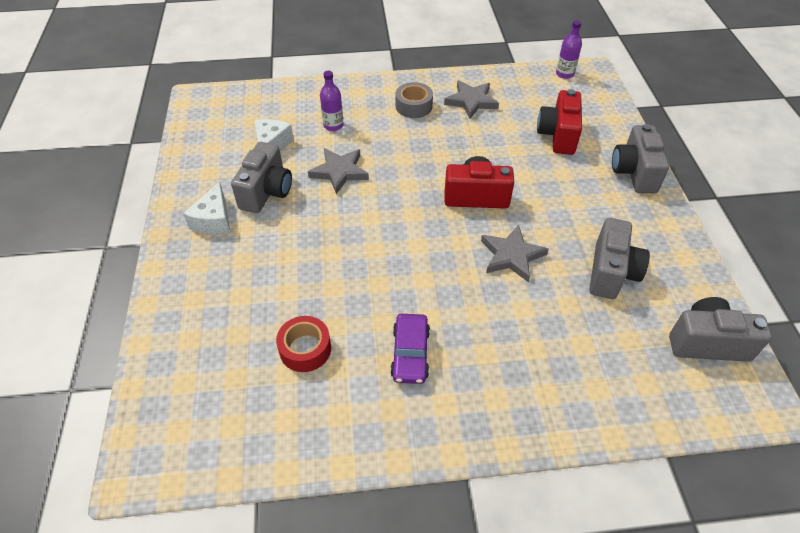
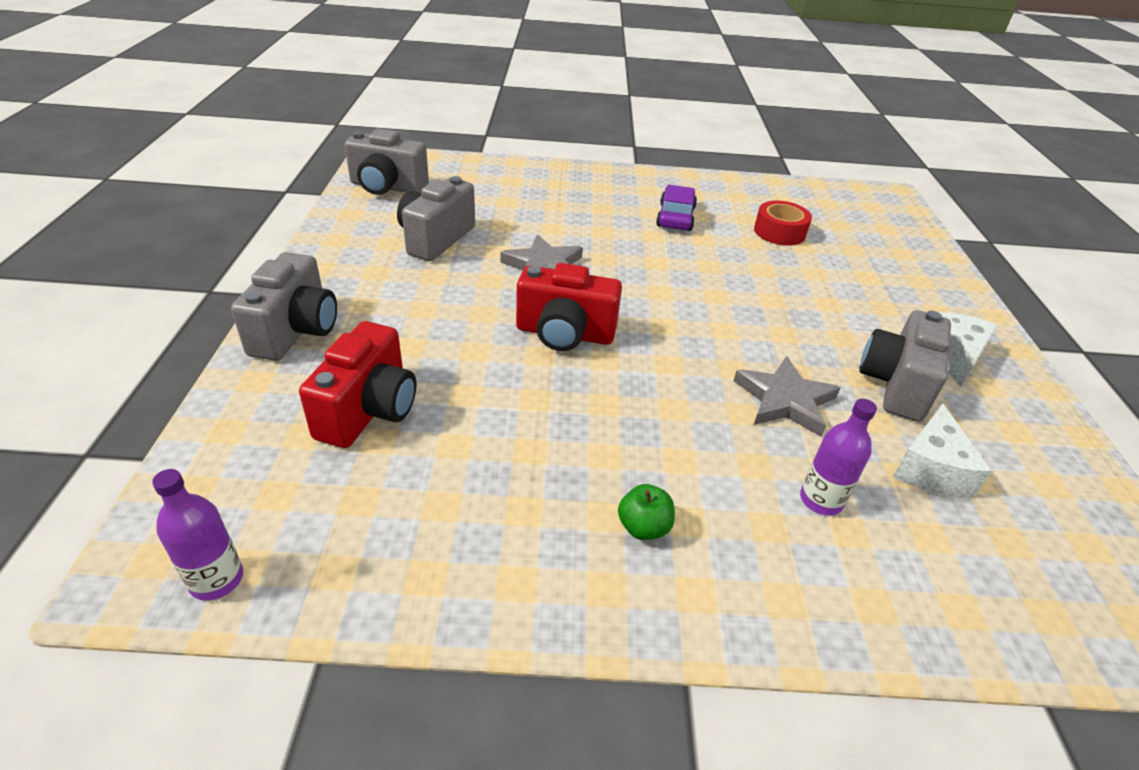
camera: 175 degrees left, 10 degrees down
grey tape [396,82,433,118] -> green apple [618,484,675,540]
grey star [444,80,499,119] -> none

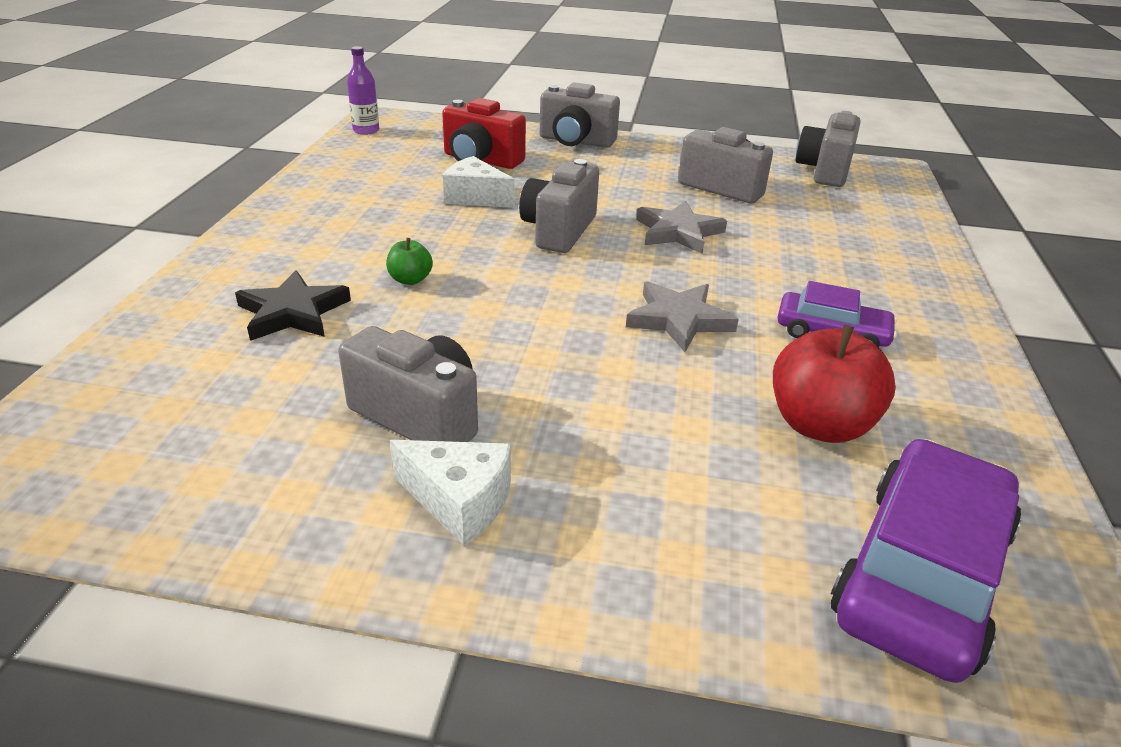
camera: 100 degrees right, 5 degrees down
red camera [516,263,622,351] -> grey camera [519,159,599,253]
green apple [618,484,675,540] -> green apple moved to [386,238,433,285]
grey star [733,356,840,437] -> grey star moved to [626,281,739,352]
red tape [754,201,812,246] -> red apple [773,325,896,443]
purple bottle [800,399,877,516] -> black star [235,270,351,341]
white cheese [893,403,992,498] -> white cheese moved to [443,156,515,208]
none -> purple car [831,439,1021,683]

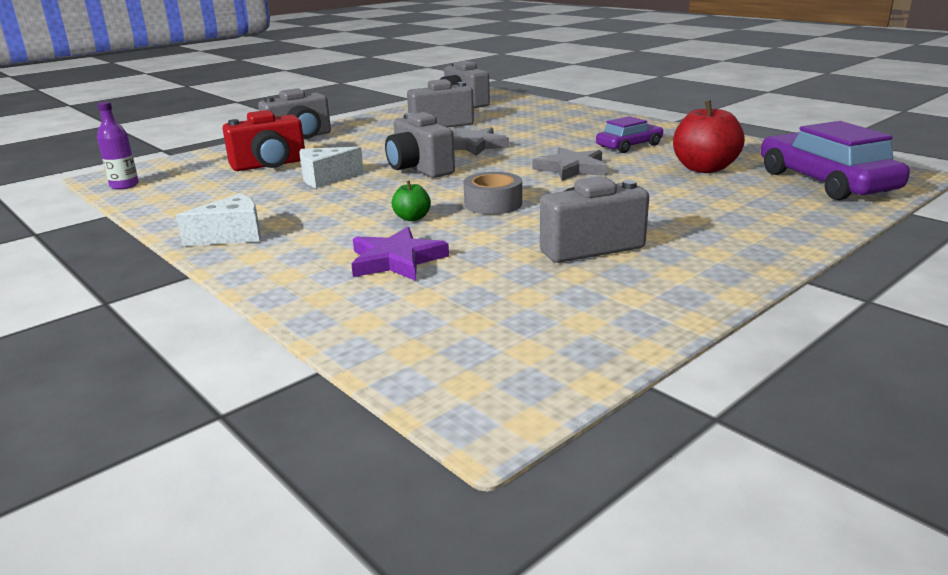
camera: 50 degrees left, 10 degrees down
black star [235,270,351,341] -> purple star [352,227,449,281]
white cheese [390,440,511,546] -> white cheese moved to [176,193,261,246]
none -> grey tape [464,172,522,214]

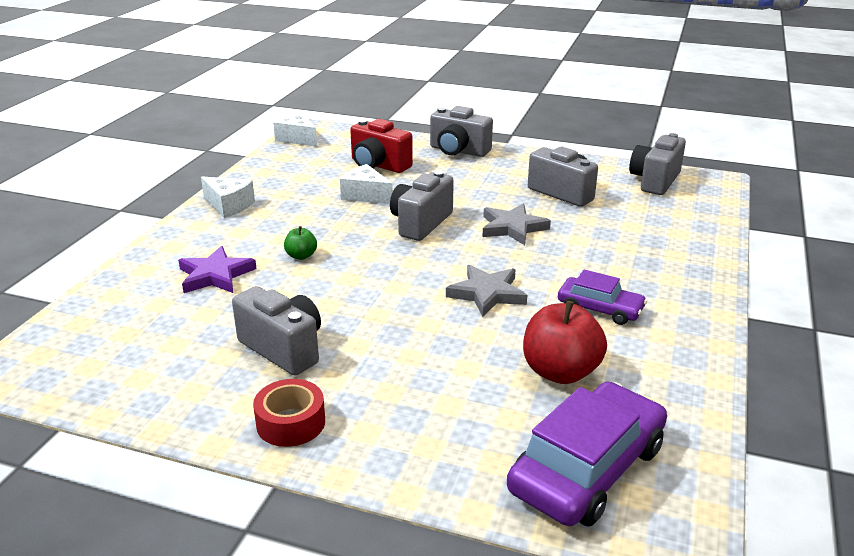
camera: 60 degrees right, 5 degrees up
purple bottle [97,102,139,190] -> white cheese [273,112,317,147]
grey tape [464,172,522,214] -> none
none -> red tape [253,379,325,447]

